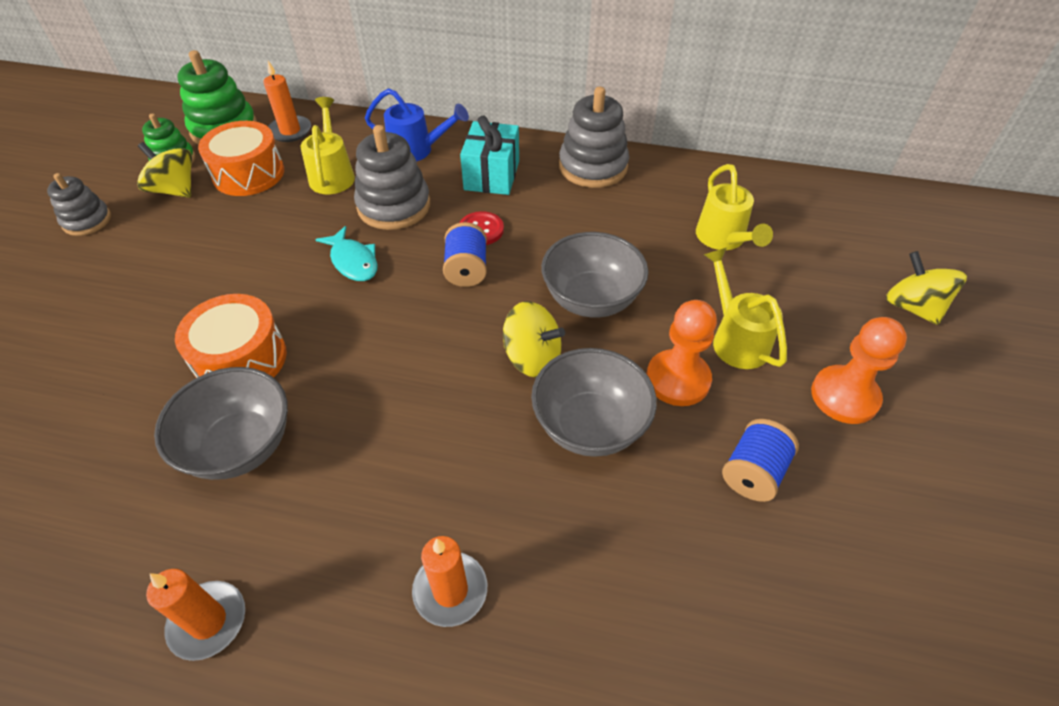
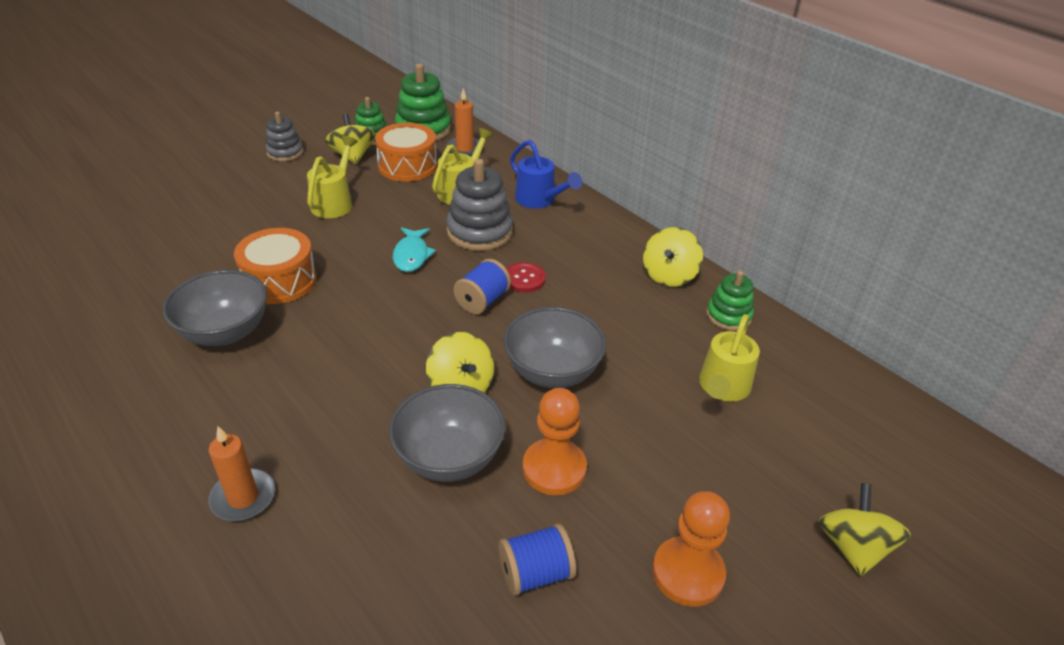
camera: 35 degrees right, 10 degrees down
orange candle [146,569,245,661] -> none
turquoise gift [460,116,519,195] -> none
grey stacking toy [559,87,629,188] -> yellow spinning top [643,227,703,287]
yellow watering can [703,248,787,369] -> yellow watering can moved to [307,136,358,218]
none -> green stacking toy [706,271,754,331]

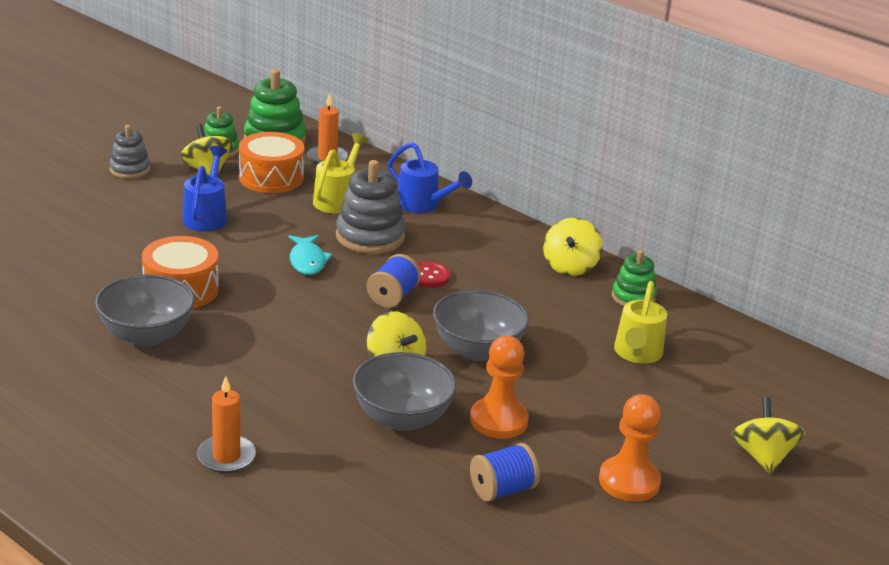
camera: 10 degrees left, 10 degrees down
yellow watering can [307,136,358,218] -> blue watering can [182,146,227,232]

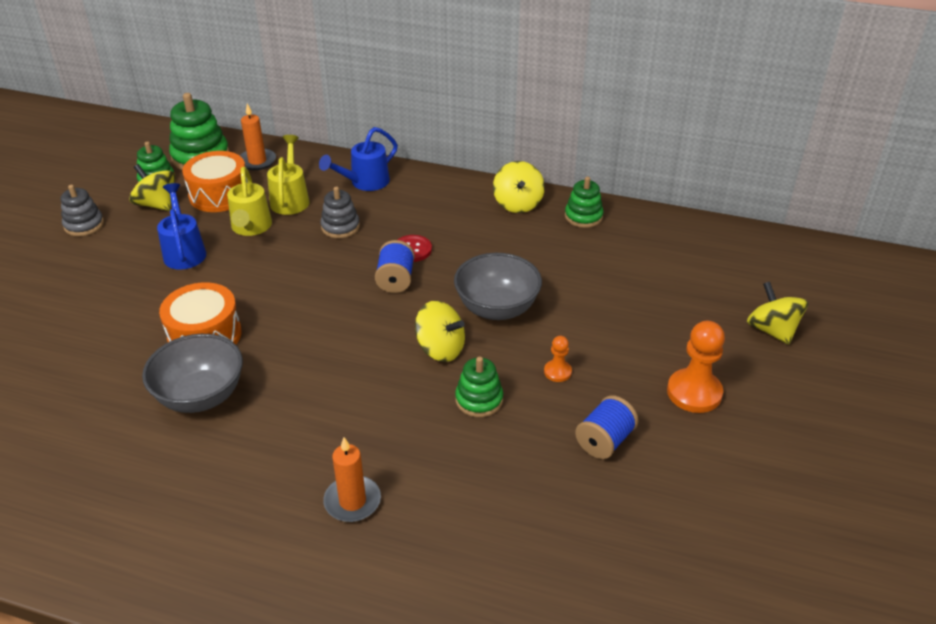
camera: 20 degrees left, 10 degrees up
turquoise fish [289,235,333,275] -> none
grey stacking toy [336,160,405,254] -> grey stacking toy [320,187,360,238], size x0.61
grey bowl [353,352,457,431] -> green stacking toy [455,356,503,417]
blue watering can [388,142,472,213] -> blue watering can turned 120 degrees clockwise [319,127,398,191]
orange pawn [470,336,529,439] -> orange pawn [544,336,572,382], size x0.52
yellow watering can [614,281,667,364] -> yellow watering can moved to [227,167,272,236]

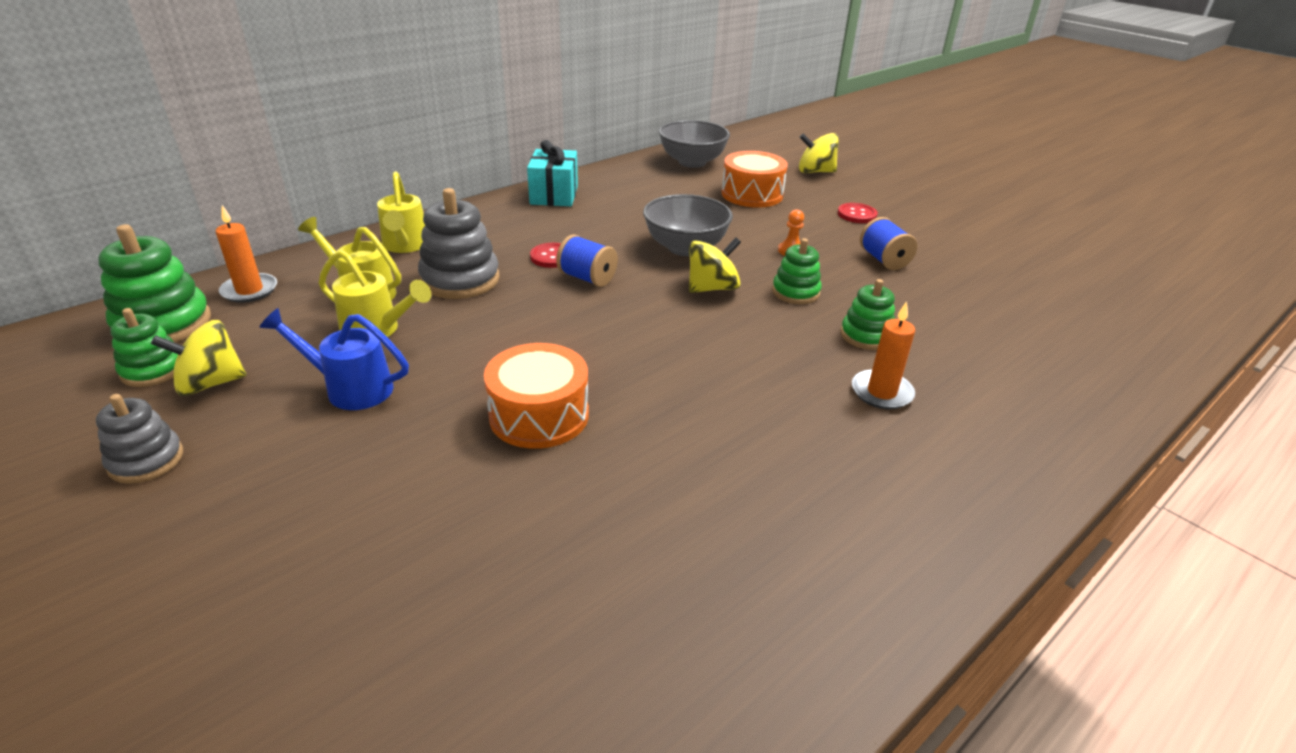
camera: 60 degrees left, 5 degrees down
grey bowl [142,334,243,413] -> grey bowl moved to [659,120,730,168]
orange drum [182,151,248,212] -> orange drum moved to [721,151,788,208]
blue watering can [319,127,398,191] -> yellow watering can [377,171,425,253]
grey stacking toy [320,187,360,238] -> grey stacking toy [418,188,500,299], size x1.63
yellow spinning top [493,161,545,213] -> turquoise gift [527,140,578,206]
green stacking toy [565,176,604,228] -> green stacking toy moved to [841,279,895,350]
orange pawn [667,321,725,413] -> red button [838,203,878,223]

